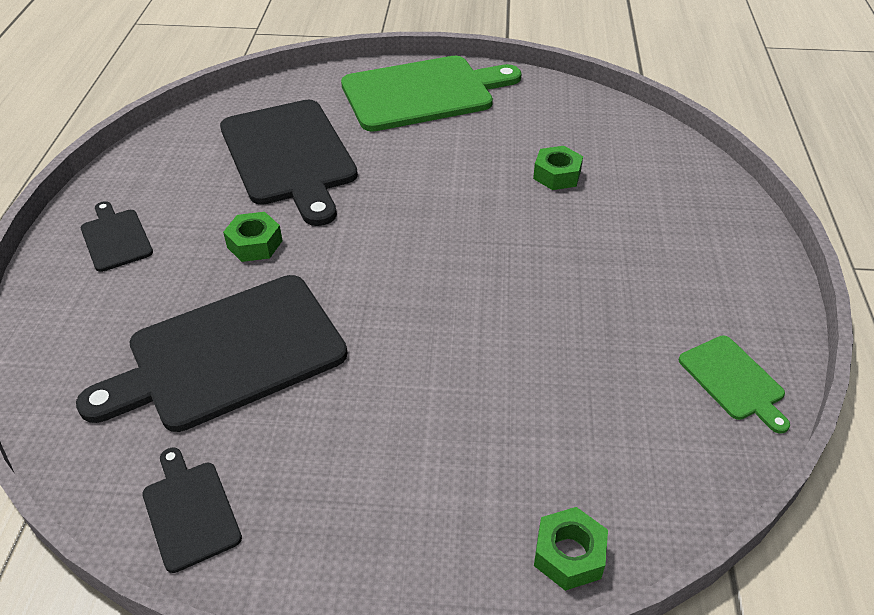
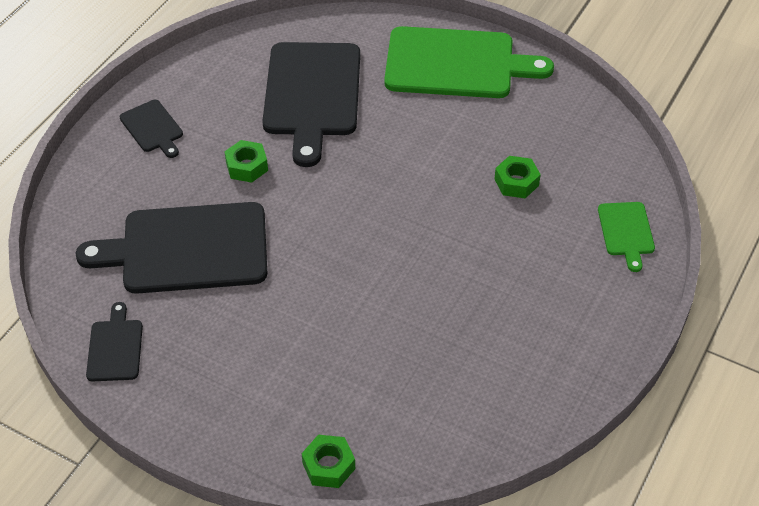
camera: 25 degrees right, 5 degrees up
black cutting board [81,201,153,272] -> black cutting board turned 150 degrees clockwise [120,100,183,158]
green cutting board [679,335,790,434] -> green cutting board moved to [598,202,655,272]

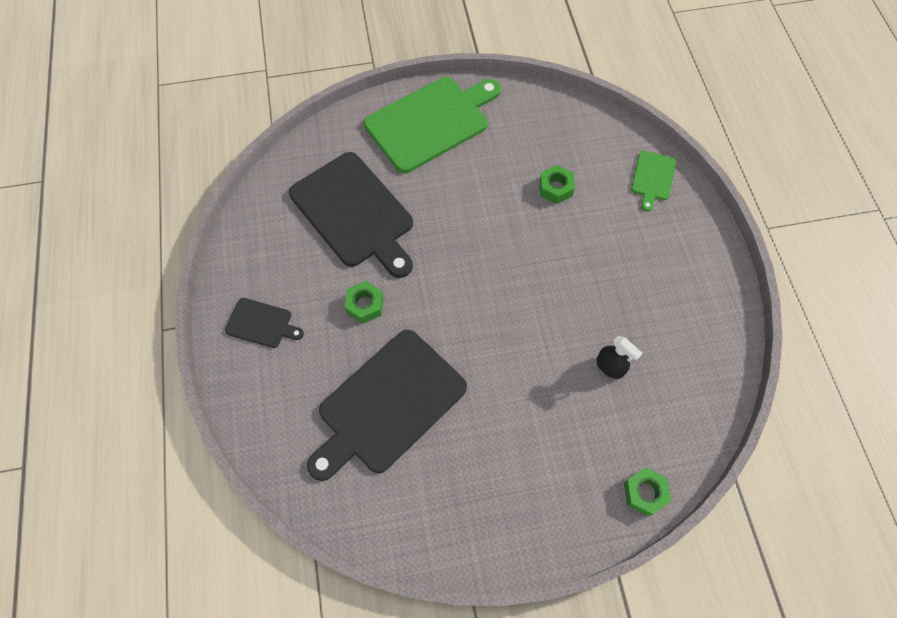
camera: 40 degrees left, 15 degrees up
black cutting board [86,302,143,382] -> none
green cutting board [598,202,655,272] -> green cutting board turned 60 degrees clockwise [631,151,676,211]
none -> black spray bottle [596,336,643,379]

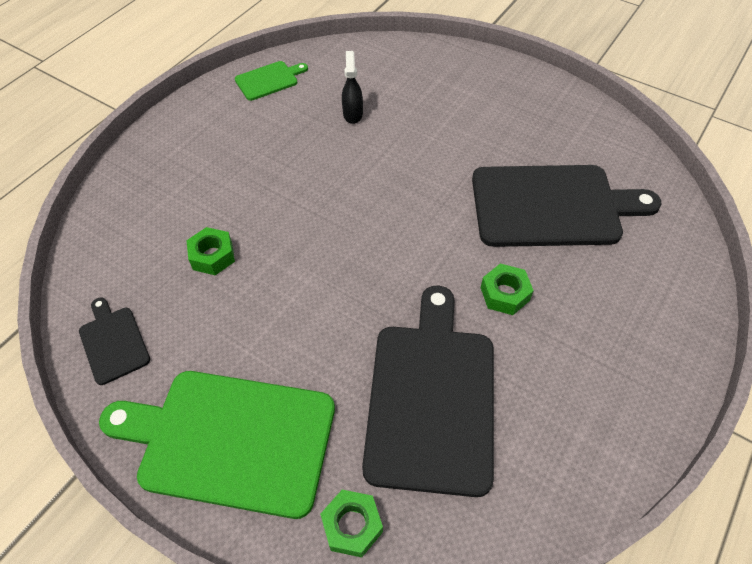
camera: 135 degrees left, 10 degrees down
black cutting board [225,298,304,348] -> black cutting board moved to [79,297,150,385]
green nut [624,467,671,516] -> green nut moved to [320,490,383,557]
green cutting board [631,151,676,211] -> green cutting board moved to [235,61,308,101]

